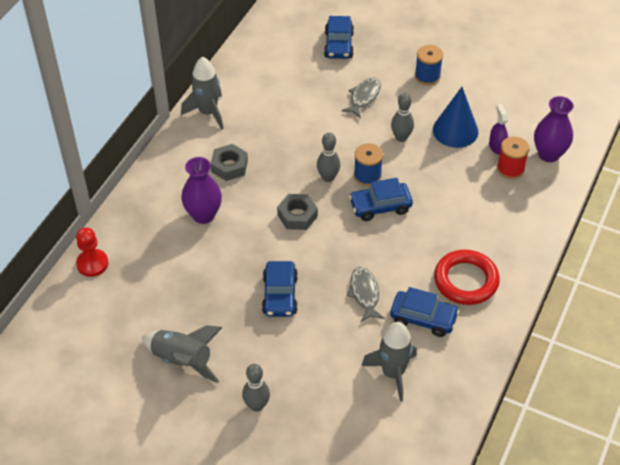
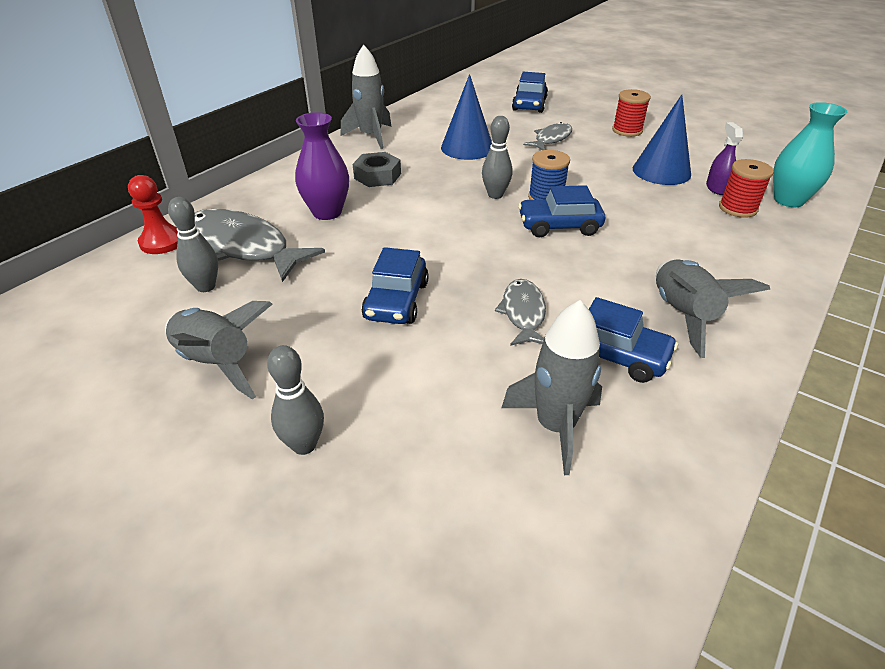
camera: 10 degrees right, 10 degrees down
grey nut [277,194,318,230] -> none
grey bowling pin [391,92,414,142] -> grey bowling pin moved to [168,197,218,292]
blue spool [415,45,443,85] -> red spool [612,89,651,137]
red ring [434,250,500,305] -> grey rocket [656,260,770,358]
purple vase [534,96,574,162] -> turquoise vase [773,102,847,207]
none -> grey fish [195,209,325,282]
none -> blue cone [441,74,492,160]

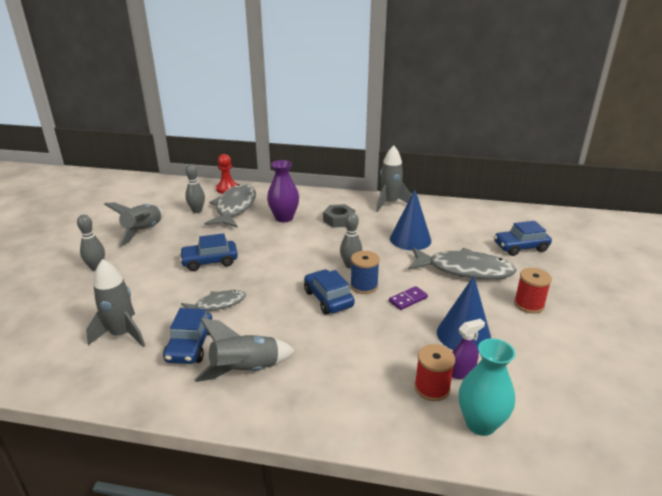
camera: 65 degrees right, 10 degrees down
grey fish [523,122,572,150] -> grey fish [408,248,517,279], size x1.80
none -> purple domino [389,286,428,310]

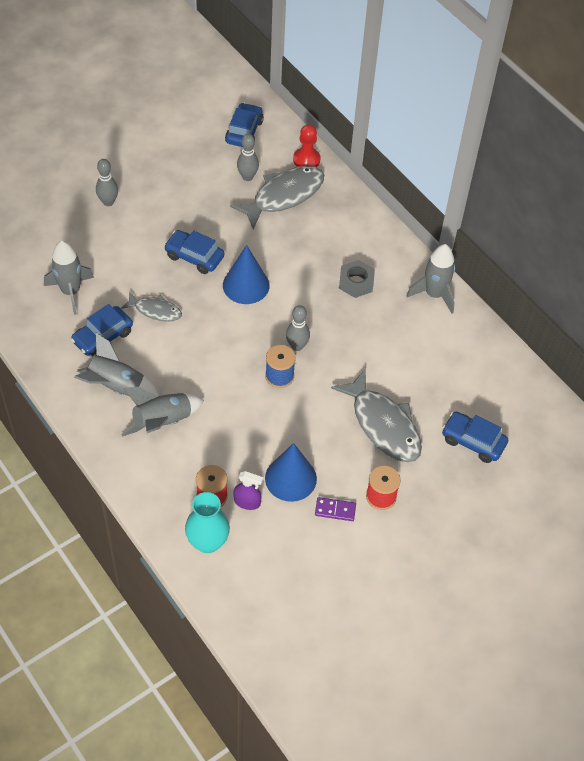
camera: 40 degrees right, 25 degrees up
grey rocket [104,203,164,246] -> grey rocket moved to [121,387,204,437]
purple vase [267,160,299,222] -> none
blue car [304,269,355,315] -> blue car moved to [225,103,264,147]
purple domino [389,286,428,310] -> purple domino moved to [315,497,356,521]
blue cone [390,190,431,250] -> blue cone moved to [223,245,270,304]

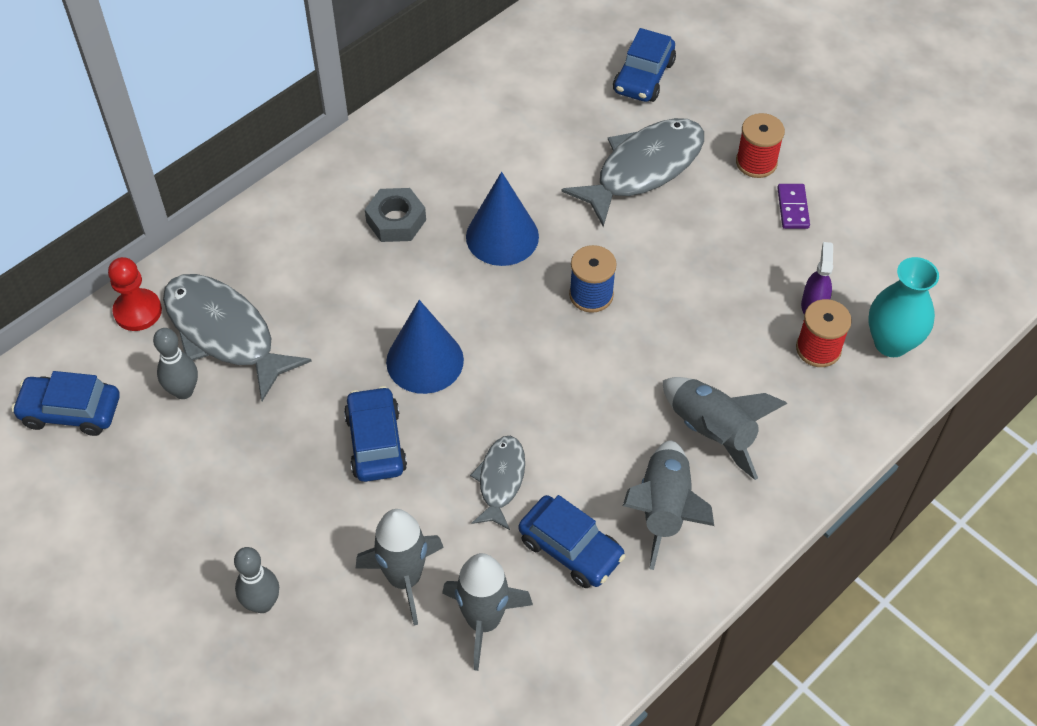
camera: 95 degrees left, 0 degrees up
blue car [164,230,224,274] -> blue car turned 150 degrees clockwise [344,386,407,482]
blue cone [265,443,317,502] -> blue cone moved to [466,172,539,266]
grey bowling pin [286,305,310,351] -> none
grey rocket [406,244,455,313] -> grey rocket moved to [356,509,444,625]

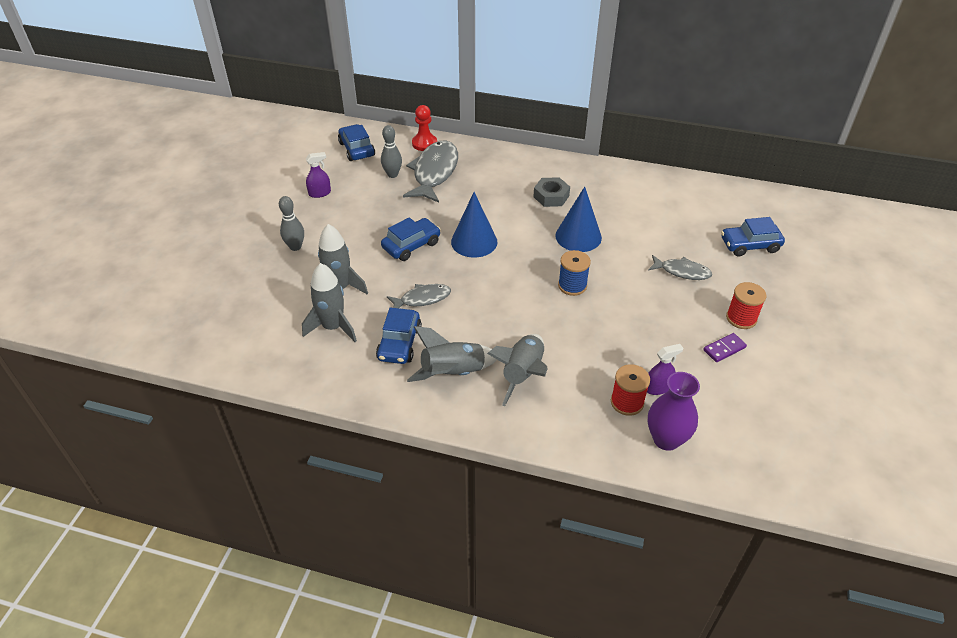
camera: 60 degrees right, 10 degrees down
grey fish [561,118,704,227] -> grey fish [648,255,712,280], size x0.56
turquoise vase [868,257,939,357] -> purple vase [648,372,700,451]
none -> purple spray bottle [306,152,331,198]

